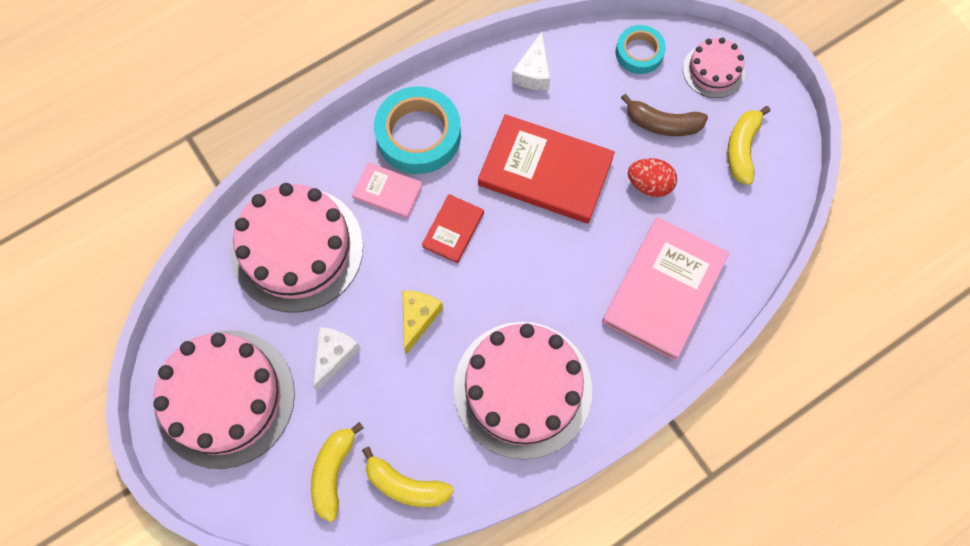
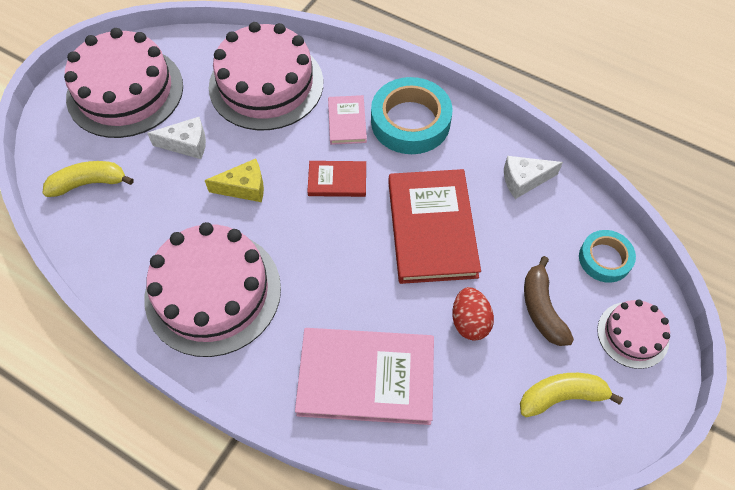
camera: 65 degrees right, 10 degrees down
yellow banana [362,447,454,507] -> none

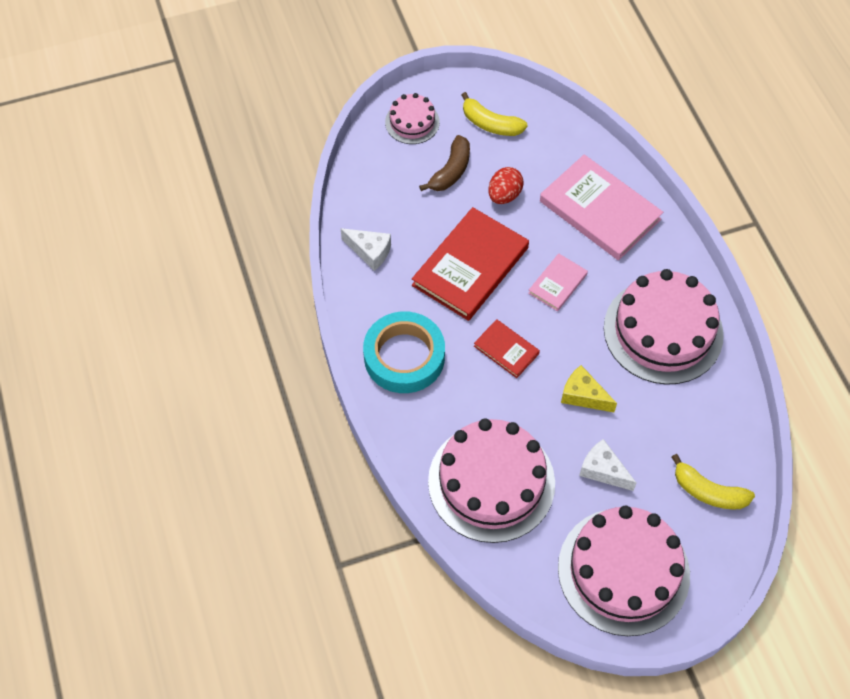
camera: 140 degrees left, 0 degrees up
pink book [328,95,367,145] -> pink book moved to [528,253,588,311]
turquoise tape [579,230,636,283] -> none

